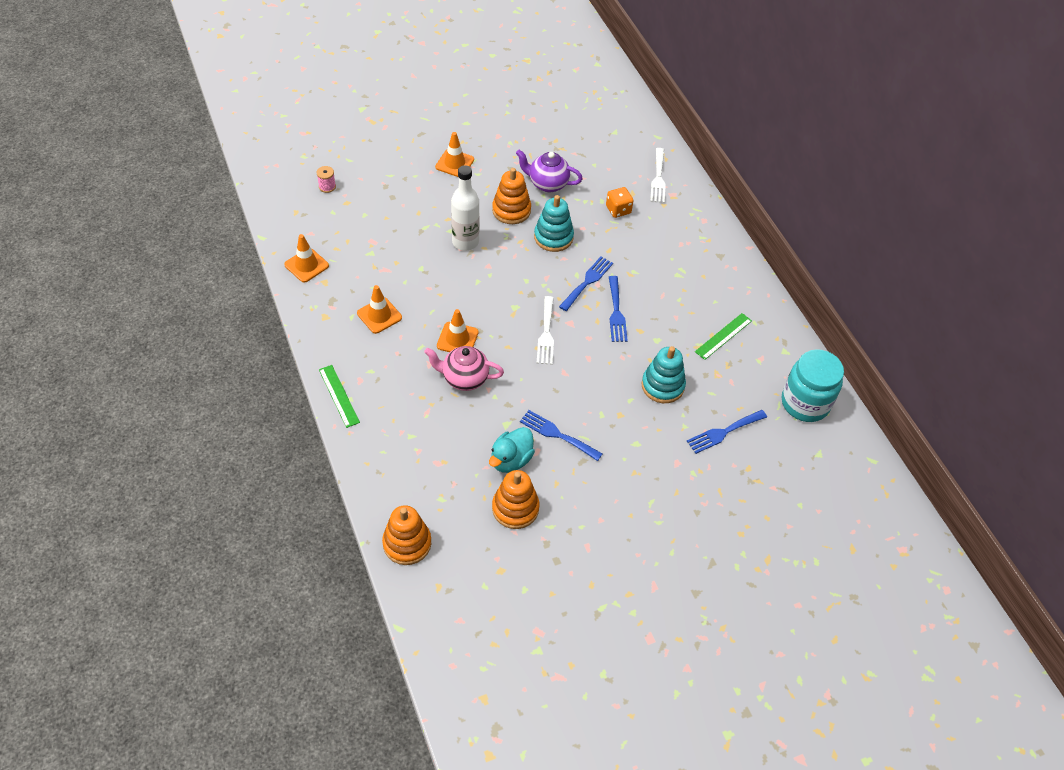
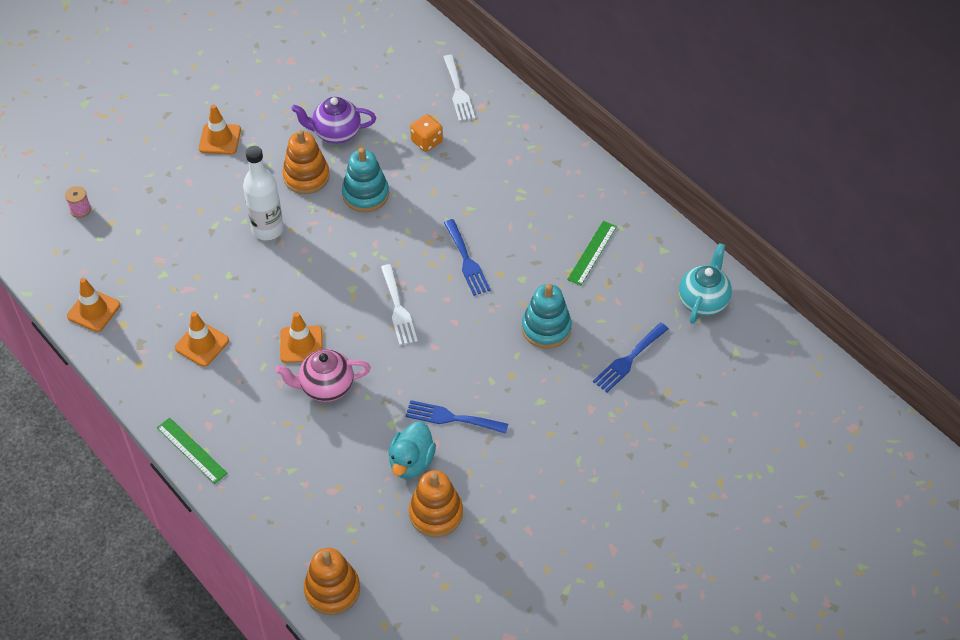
camera: 15 degrees left, 0 degrees up
blue fork [559,257,613,311] -> none
turquoise jar [782,349,844,422] -> turquoise teapot [679,243,732,324]

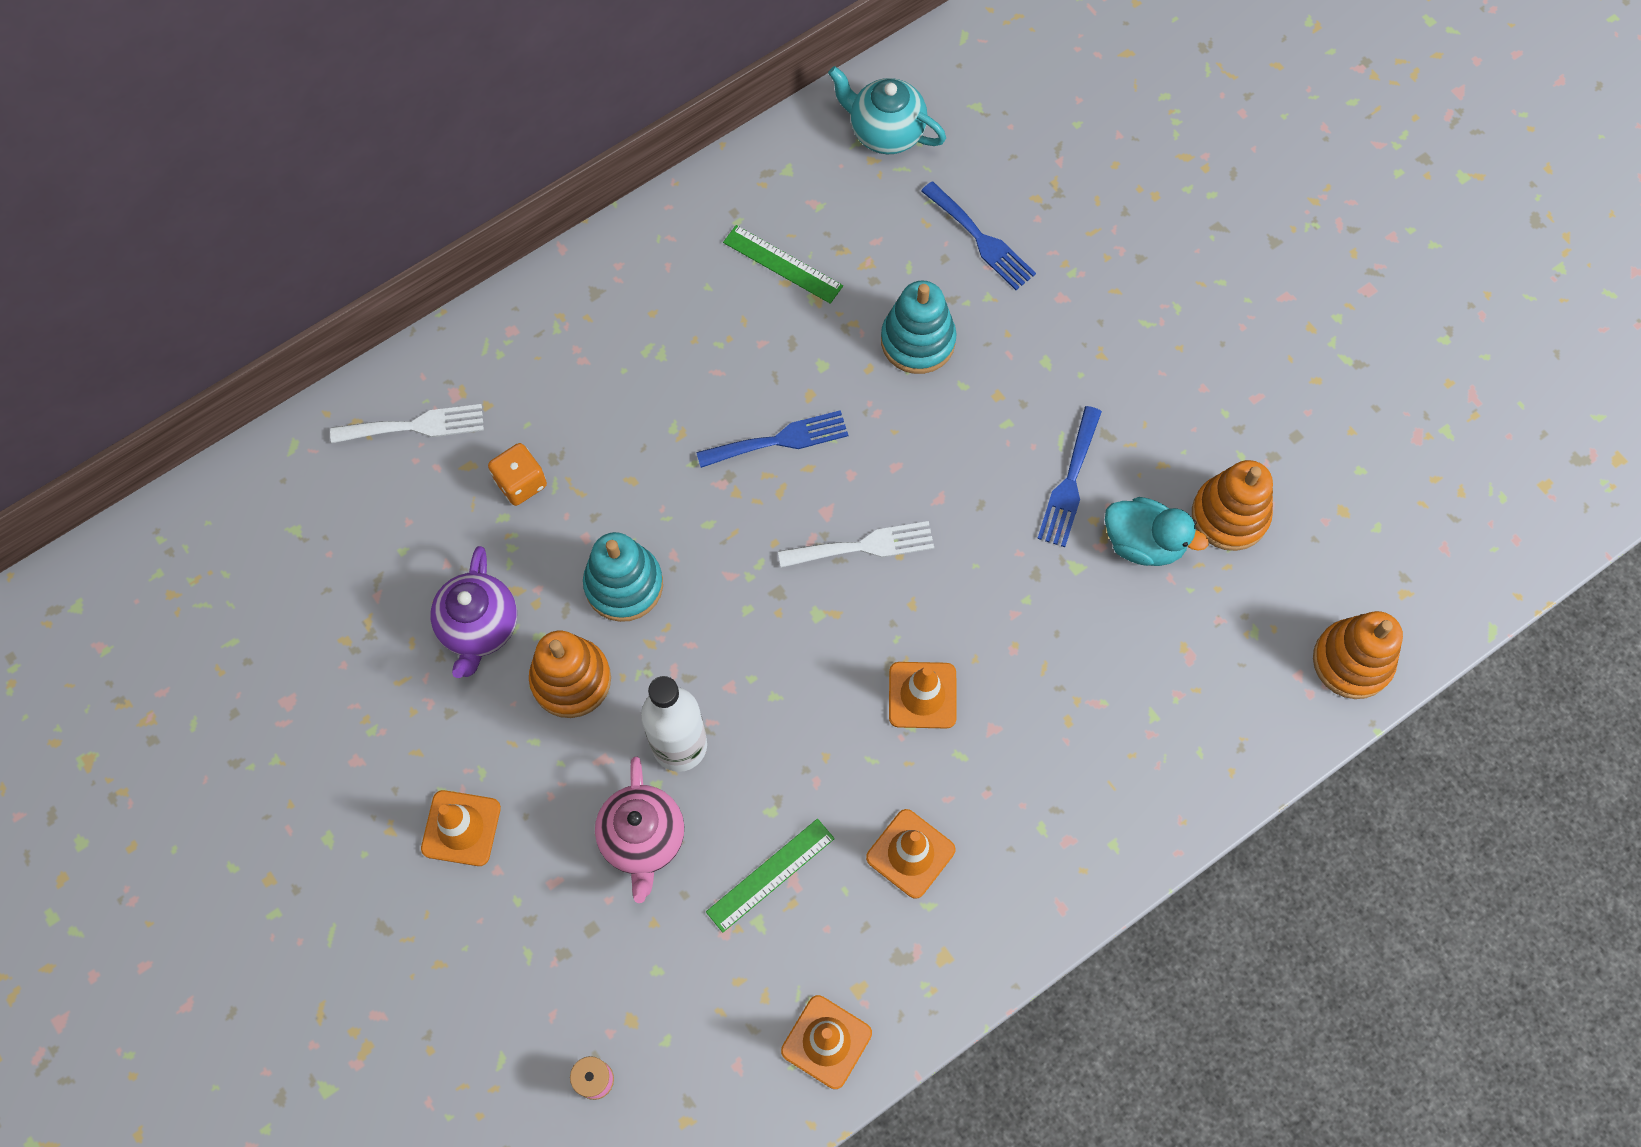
camera: 85 degrees left, 15 degrees up
green ruler [157,417,228,484] -> green ruler moved to [706,819,835,933]
pink teapot [275,349,371,402] -> pink teapot moved to [595,757,684,903]

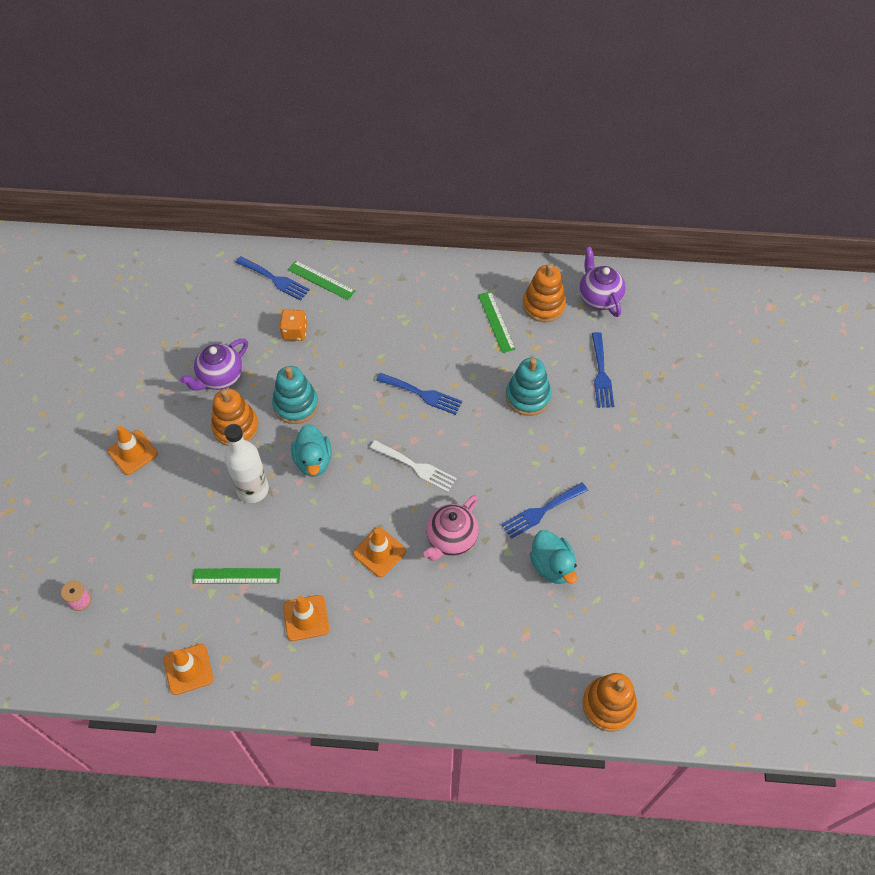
camera: 40 degrees right, 10 degrees down
white fork [330,404,484,443] -> blue fork [235,256,310,301]
pink teapot [595,757,684,903] -> pink teapot moved to [423,495,479,561]
turquoise teapot [828,66,946,154] -> purple teapot [579,246,626,317]
orange stacking toy [1192,460,1273,551] -> orange stacking toy moved to [523,264,566,322]
none -> green ruler [288,260,355,300]
none -> turquoise duck [291,424,332,476]

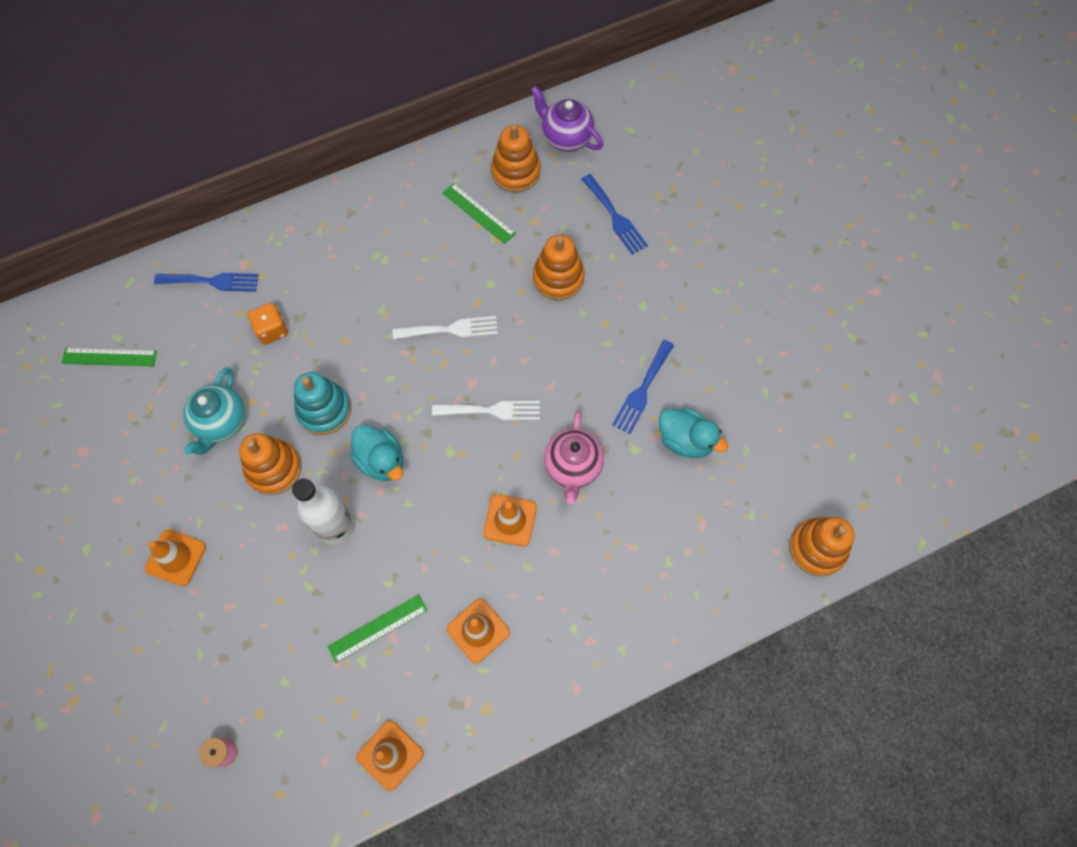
camera: 30 degrees left, 10 degrees up
purple teapot [180,339,248,390] -> turquoise teapot [183,367,245,455]
green ruler [288,260,355,300] -> green ruler moved to [62,348,157,366]
blue fork [376,373,462,415] -> white fork [392,316,498,340]
turquoise stacking toy [506,358,551,416] -> orange stacking toy [533,234,585,300]

